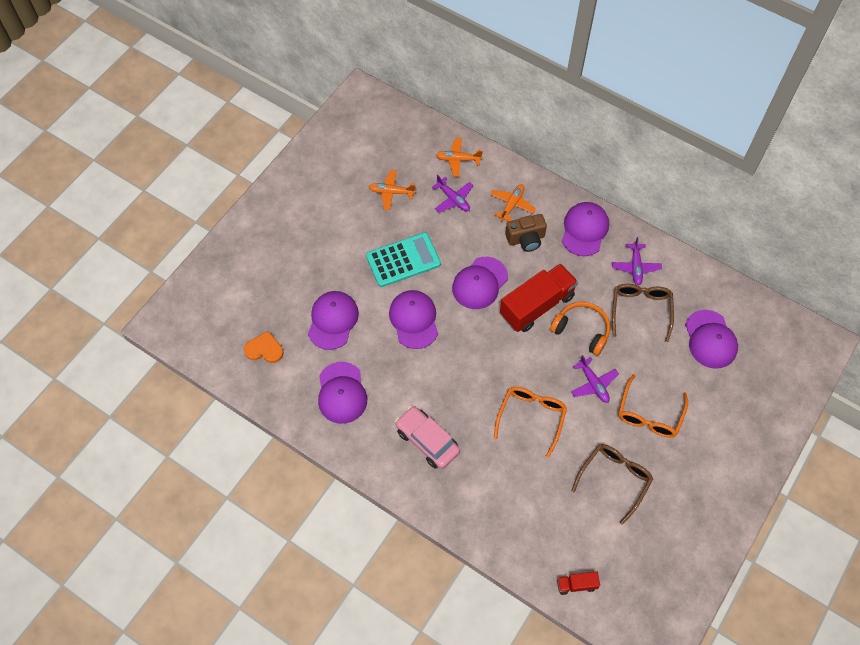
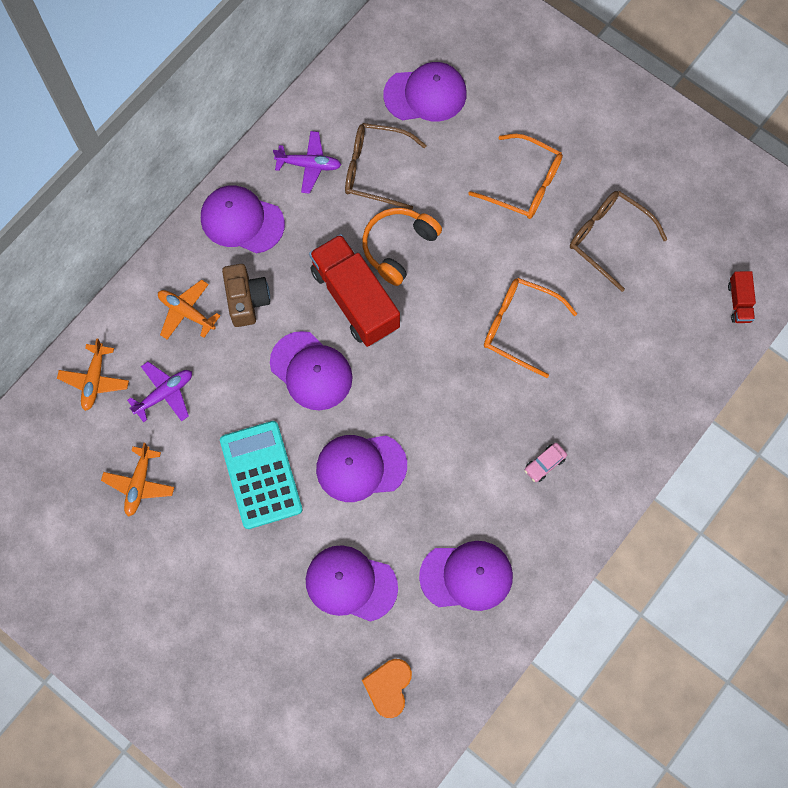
camera: 85 degrees left, 10 degrees up
pink car [395,406,460,469] -> pink car [524,443,567,482], size x0.48
purple plane [571,355,619,403] -> none

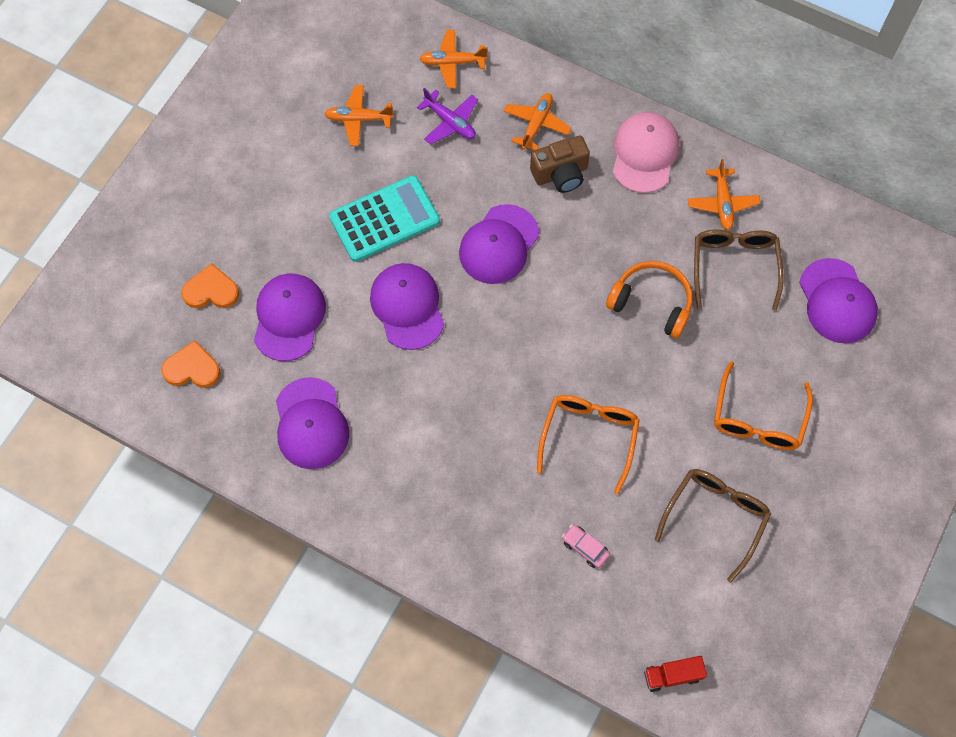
camera: 80 degrees right, 5 degrees down
purple cap [201,185,285,254] -> pink cap [613,112,679,193]
purple plane [273,131,341,194] -> orange plane [688,159,760,230]
red truck [309,234,400,347] -> none
pink car [524,443,567,482] -> pink car moved to [562,524,610,568]
none -> orange heart [181,263,239,308]

